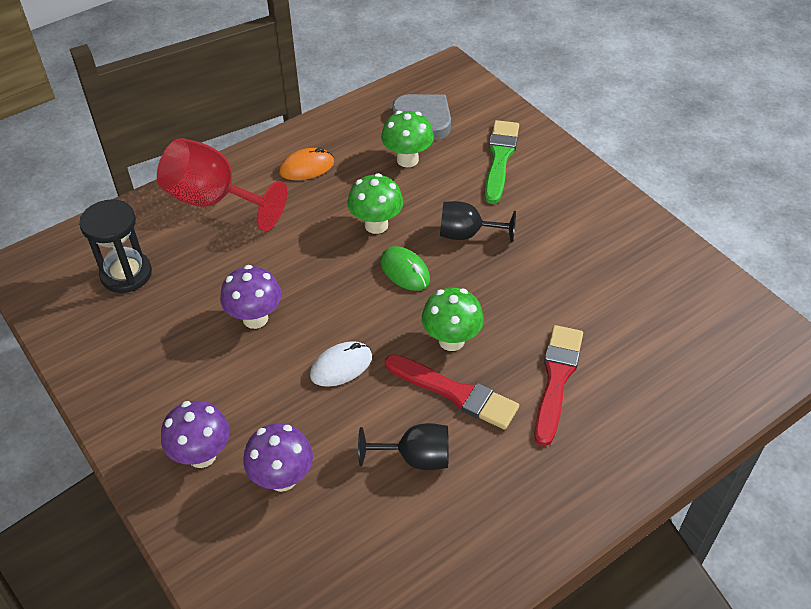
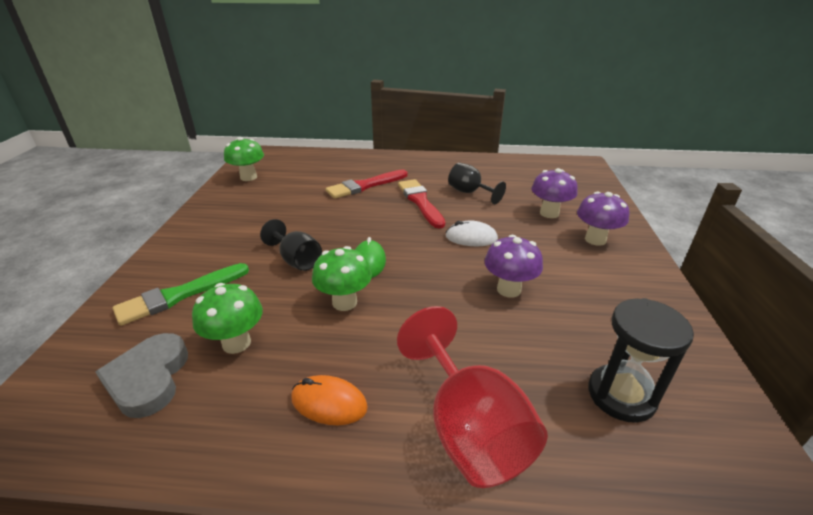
camera: 140 degrees left, 15 degrees down
green mushroom [422,288,484,351] -> green mushroom moved to [224,137,264,181]

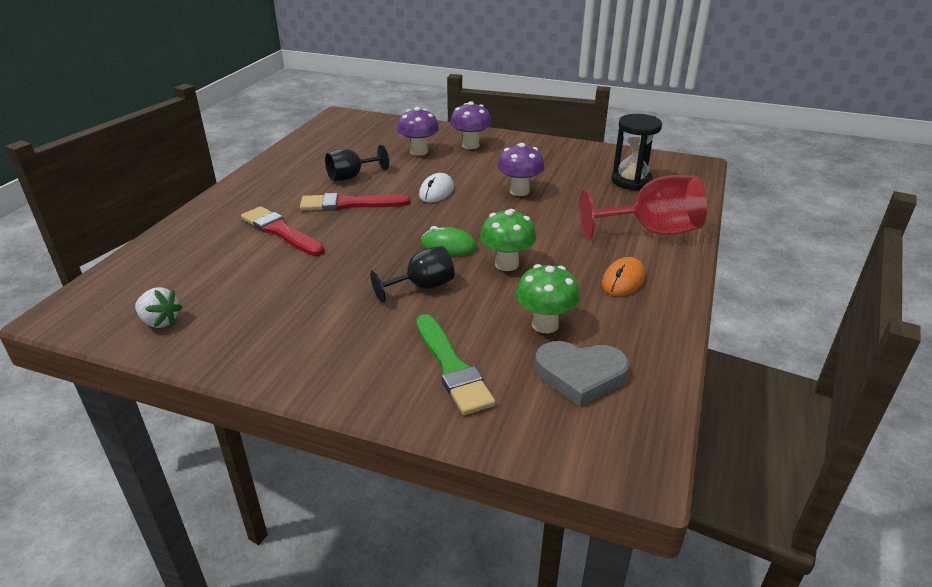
camera: 75 degrees left, 0 degrees up
green mushroom [224,137,264,181] -> white strawberry [135,287,183,328]
red brush [326,169,408,199] -> red brush turned 150 degrees clockwise [241,206,325,256]

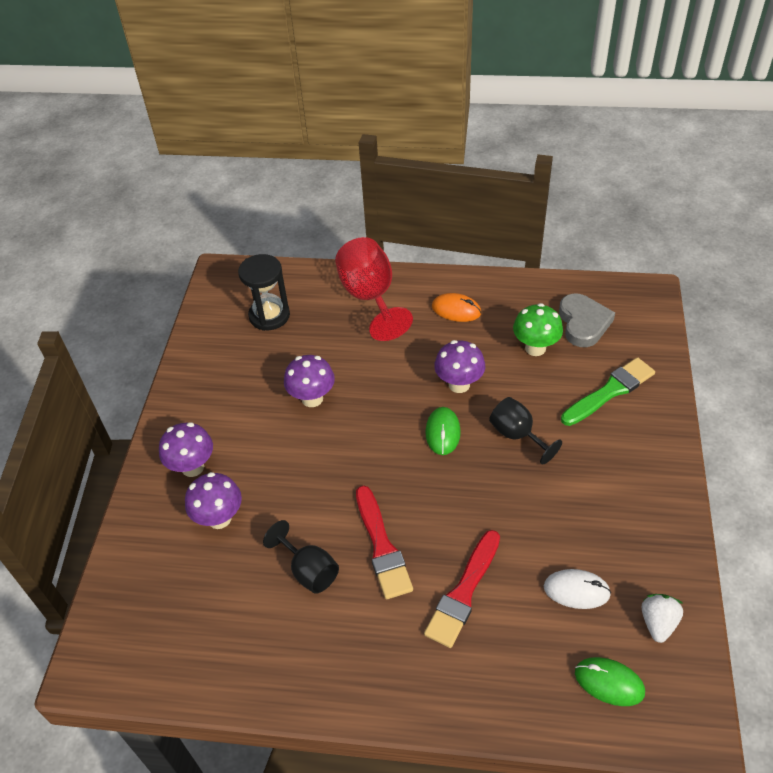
camera: 100 degrees left, 15 degrees up
white mouse [419,173,454,203] -> white mouse moved to [544,569,611,609]
green mushroom [480,209,536,271] -> purple mushroom [434,340,485,393]
none -> green mouse [575,657,645,706]

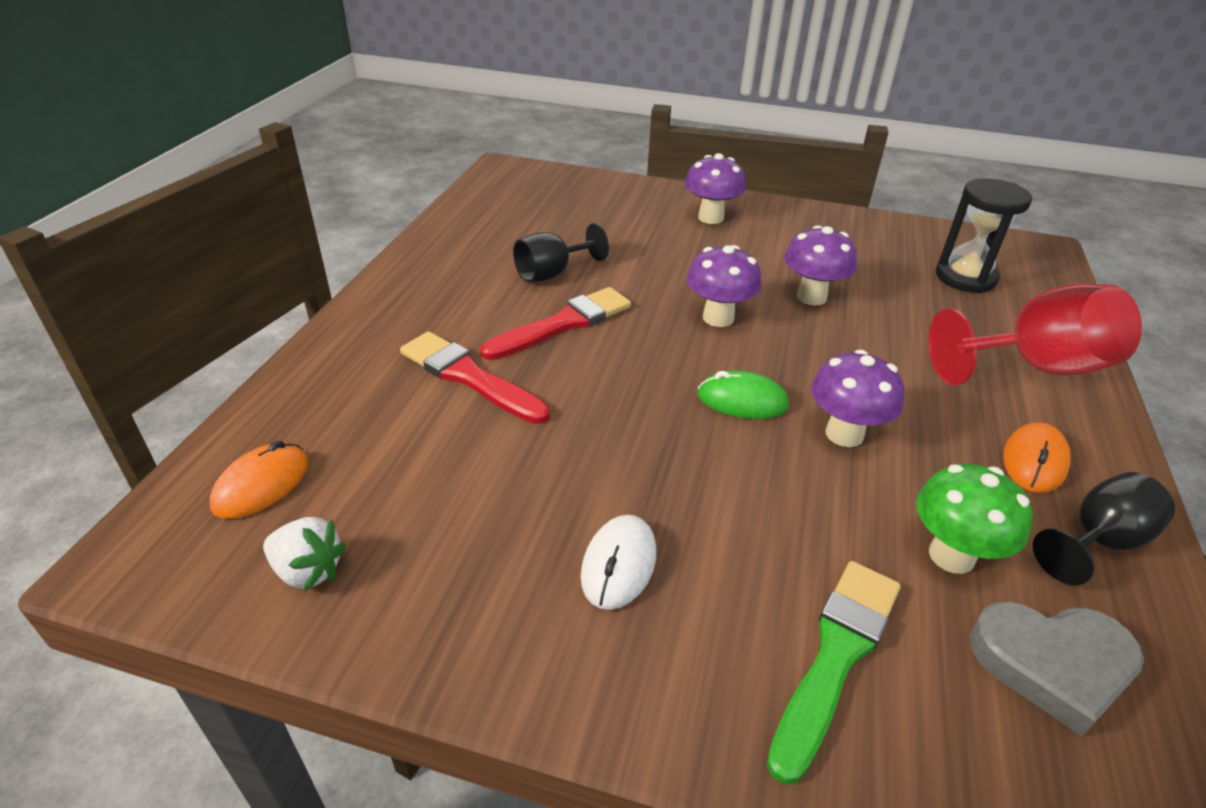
camera: 95 degrees right, 10 degrees down
purple mushroom [185,472,242,529] -> purple mushroom moved to [687,245,761,327]
red brush [356,486,413,599] -> red brush turned 150 degrees clockwise [480,287,631,360]
black goblet [489,397,562,465] -> black goblet moved to [1033,472,1175,585]
white mouse [544,569,611,609] -> white mouse moved to [581,515,656,610]
green brush [561,357,655,426] -> green brush turned 120 degrees counterclockwise [767,561,901,784]
green mouse [575,657,645,706] -> orange mouse [210,441,309,519]

